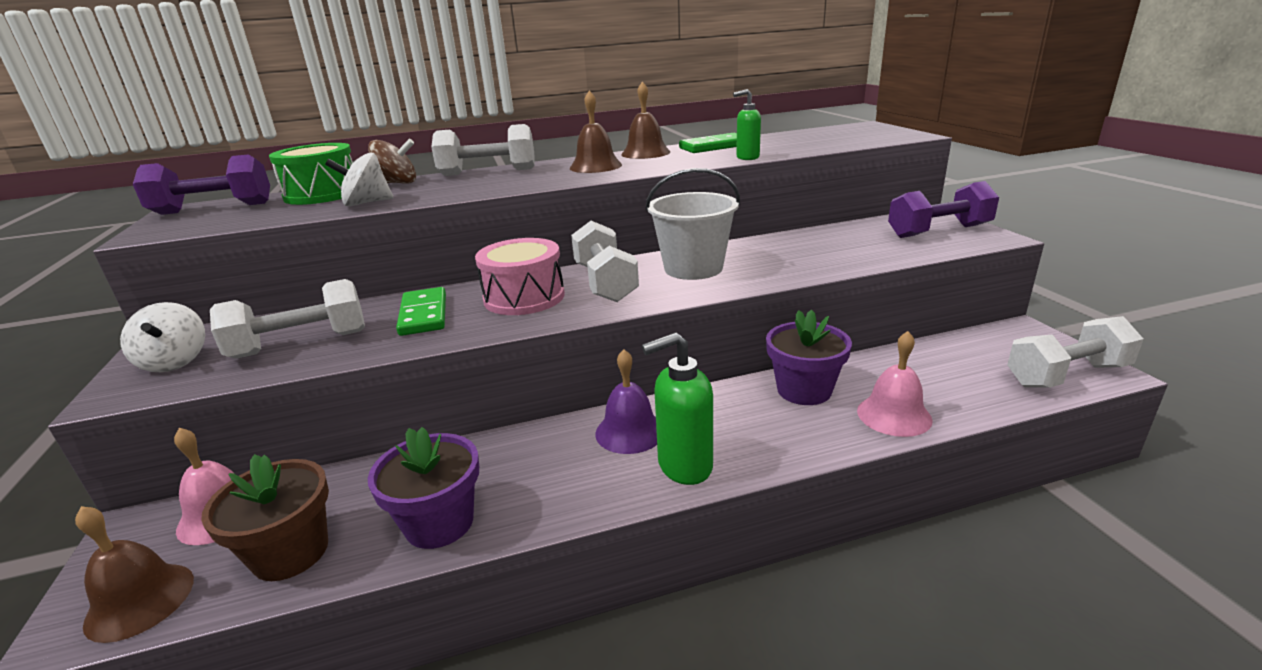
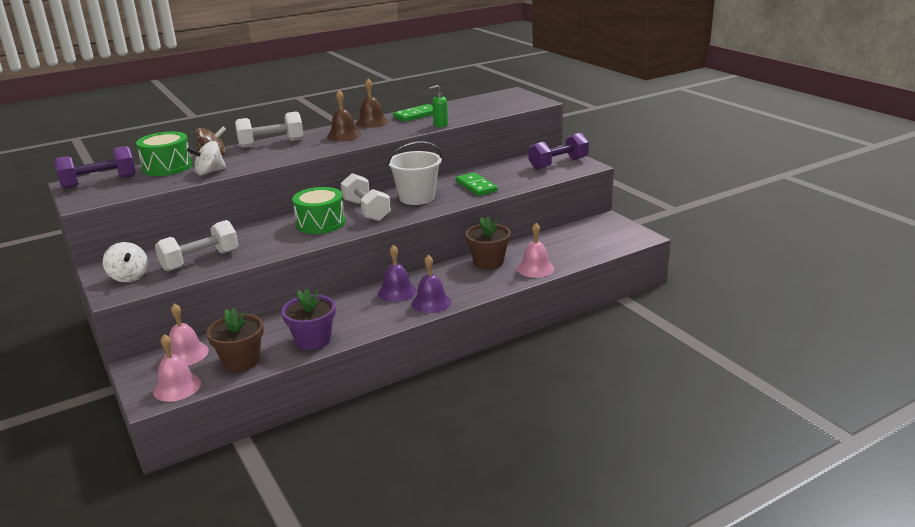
camera: 15 degrees left, 0 degrees up
brown bell [75,506,194,643] -> pink bell [153,334,201,402]
green domino [396,287,446,336] -> green domino moved to [456,173,498,196]
pink drum [475,238,565,315] -> green drum [292,187,345,234]
green soap dispenser [642,332,713,485] -> purple bell [411,255,451,313]
purple flower pot [766,310,852,405] -> brown flower pot [465,217,511,269]
white dumbbell [1007,316,1144,388] -> none

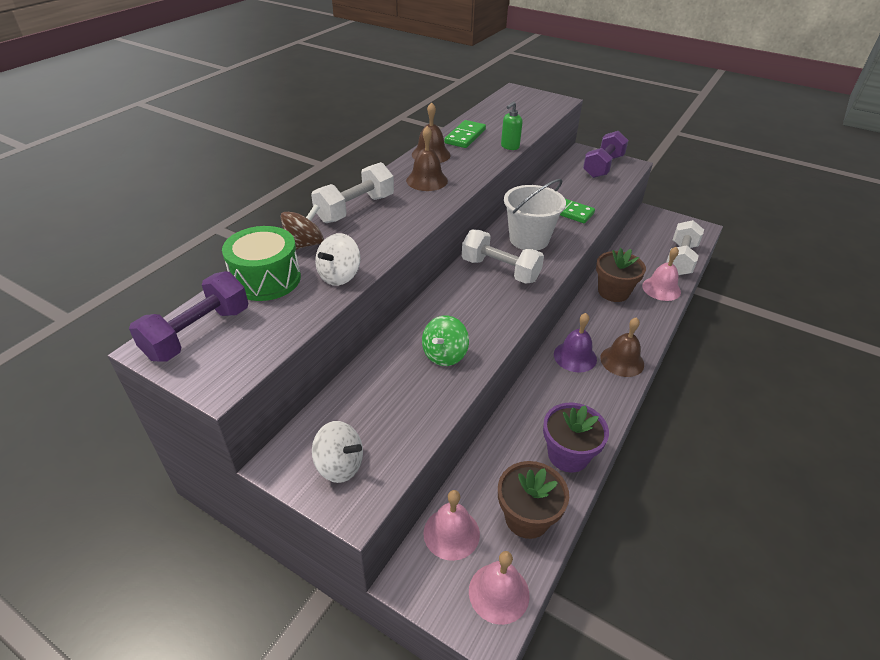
camera: 30 degrees left, 15 degrees up
white dumbbell [155,220,238,271] -> white dumbbell moved to [666,220,704,275]
green drum [292,187,345,234] -> none
purple bell [411,255,451,313] -> brown bell [600,317,644,377]
none -> green spinning top [422,316,469,366]

